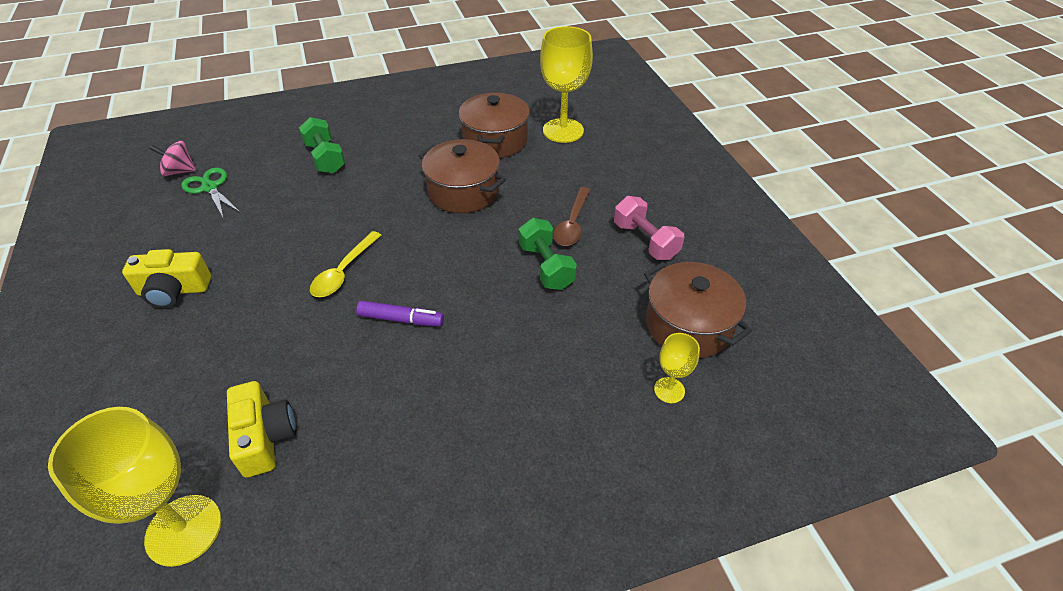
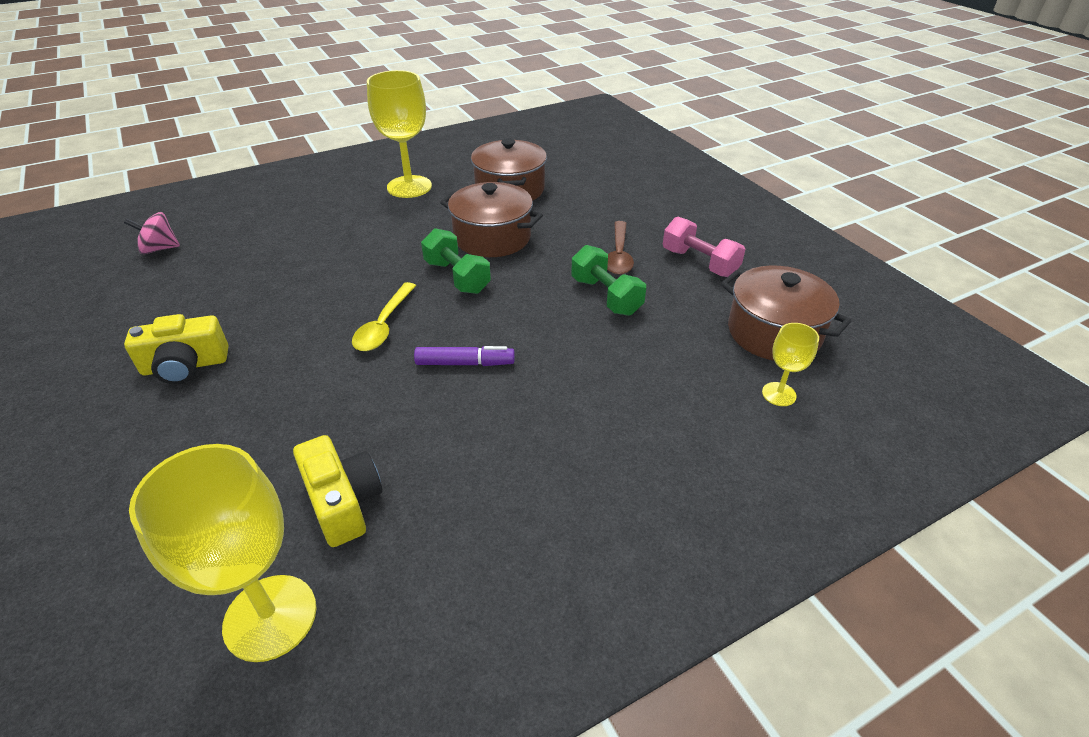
camera: 10 degrees left, 5 degrees down
green scissors [181,168,241,219] -> none
green dumbbell [299,117,345,174] -> green dumbbell moved to [421,228,491,294]
yellow goblet [540,26,593,143] -> yellow goblet moved to [367,70,432,198]

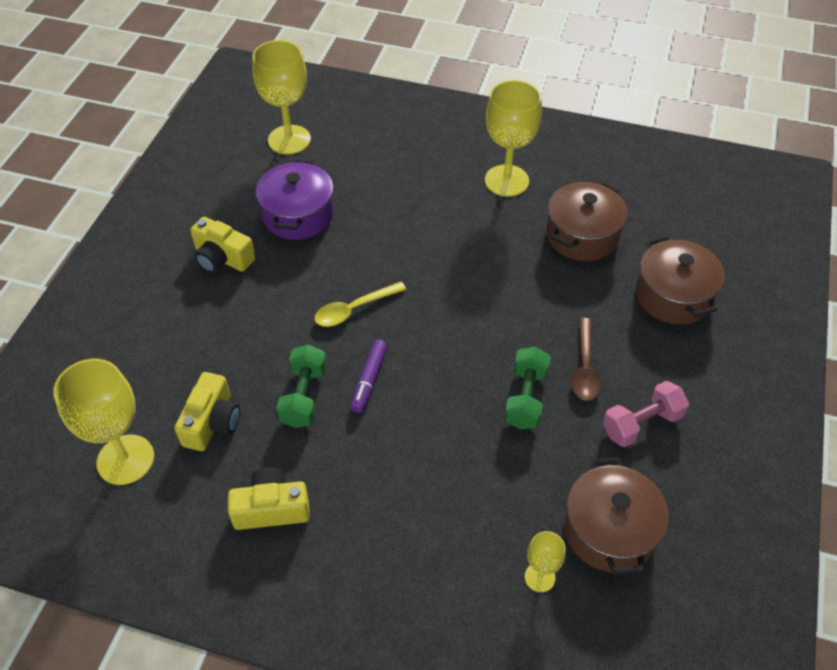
camera: 45 degrees right, 10 degrees up
pink spinning top [124,212,180,254] -> yellow goblet [252,40,311,154]
purple marker [414,346,515,366] -> purple marker turned 60 degrees clockwise [350,340,387,413]
green dumbbell [421,228,491,294] -> green dumbbell moved to [276,344,327,428]
brown pot [440,182,543,257] -> brown pot moved to [636,236,725,325]
brown spoon [607,221,634,275] -> brown spoon turned 45 degrees counterclockwise [571,318,602,401]
pink dumbbell [663,217,746,277] -> pink dumbbell turned 60 degrees clockwise [603,381,689,447]
none -> yellow camera [228,467,310,530]
none -> purple pot [256,160,334,240]

